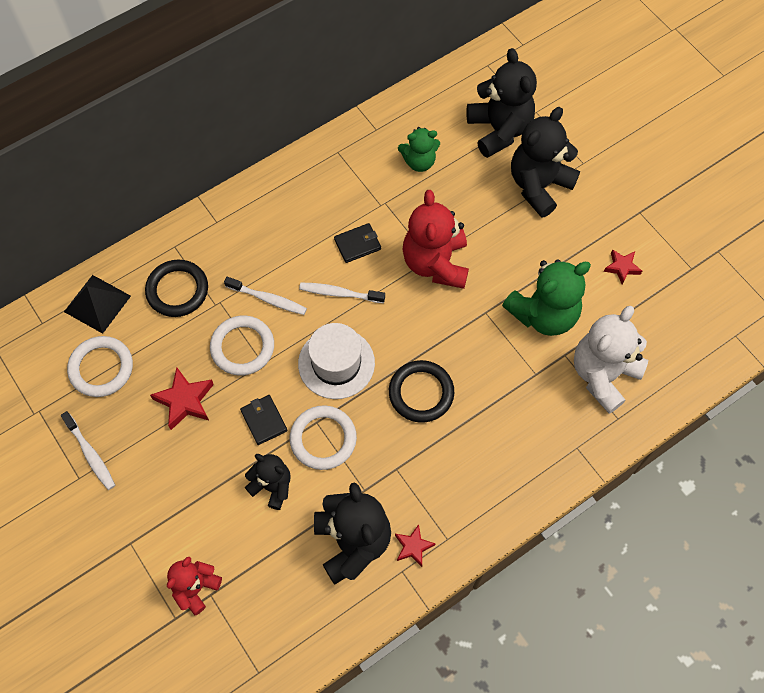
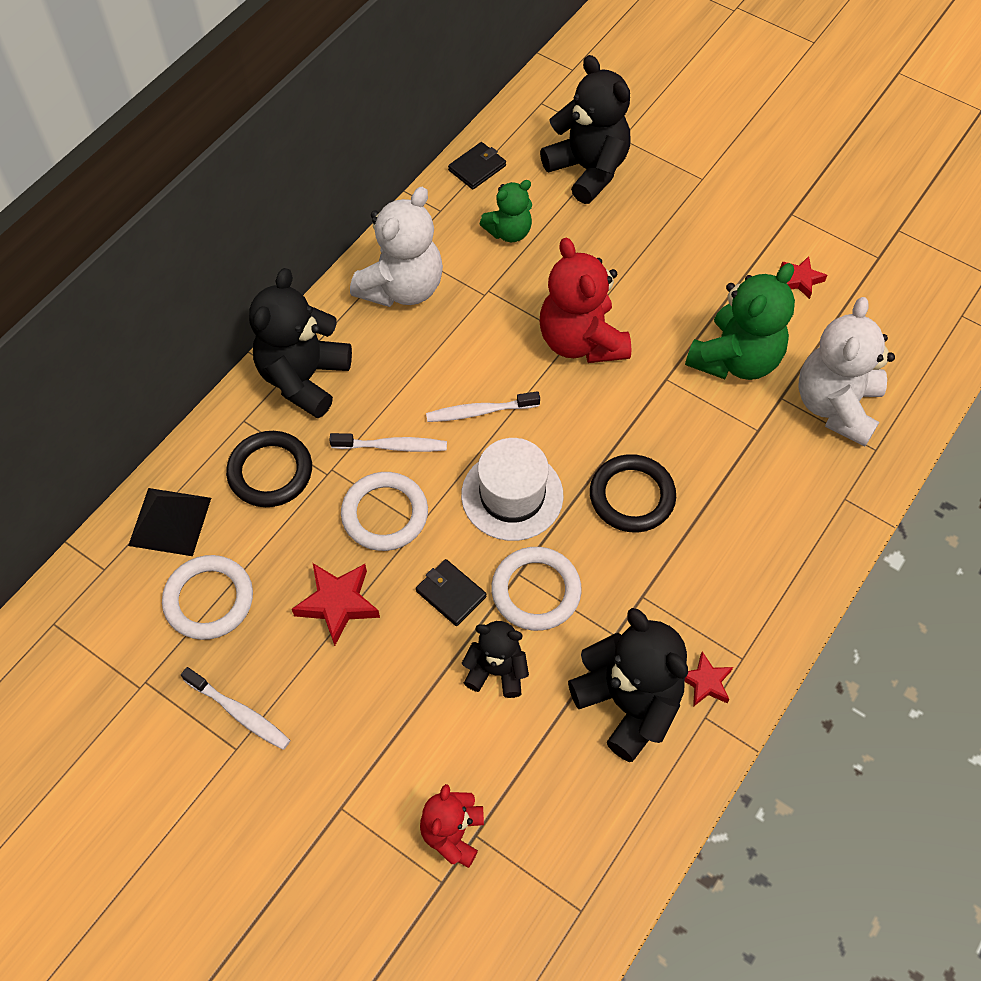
camera: 20 degrees left, 5 degrees down
black wallet [334,223,381,263] -> black wallet moved to [448,142,506,190]
black teddy bear [511,107,580,218] -> black teddy bear moved to [249,268,352,419]
none -> white teddy bear [350,187,443,307]

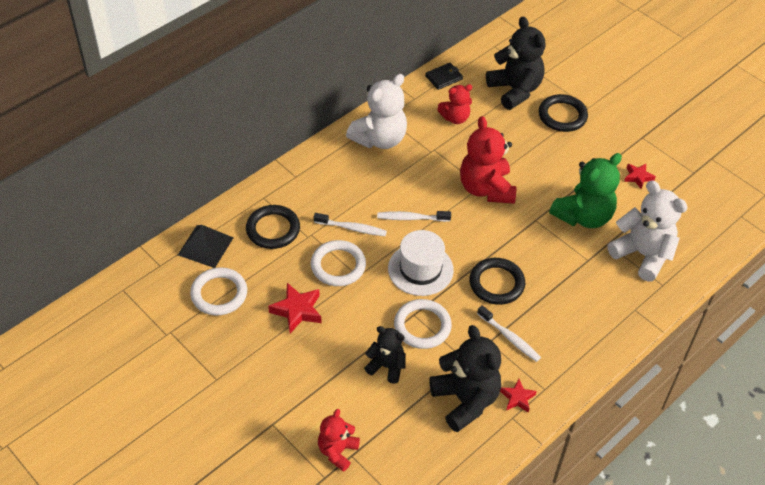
camera: 10 degrees right, 10 degrees down
white toothbrush [181,667,290,750] -> white toothbrush moved to [477,305,541,362]
black teddy bear [249,268,352,419] -> none
black wallet [416,559,487,626] -> none
green teddy bear [480,180,532,242] -> red teddy bear [437,84,472,124]
white teddy bear [798,297,895,447] -> white teddy bear turned 105 degrees clockwise [608,180,688,282]
none -> black ring [539,94,588,132]

